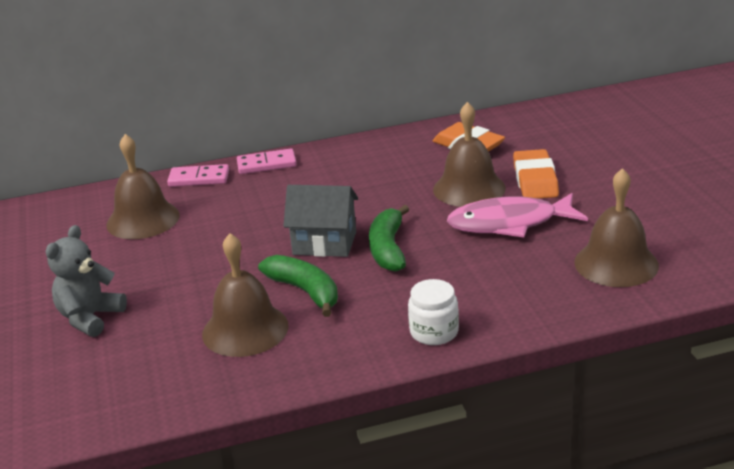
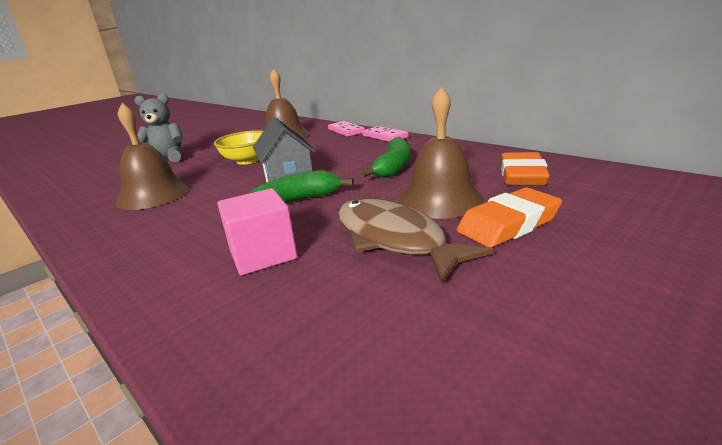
camera: 60 degrees right, 5 degrees down
green banana [258,255,338,317] -> green banana moved to [361,137,411,178]
white jar [408,279,459,345] -> none
pink fish [447,193,588,237] -> brown fish [338,198,494,283]
brown bell [574,168,659,287] -> none
none -> yellow bowl [214,130,263,165]
none -> pink cube [218,188,297,275]

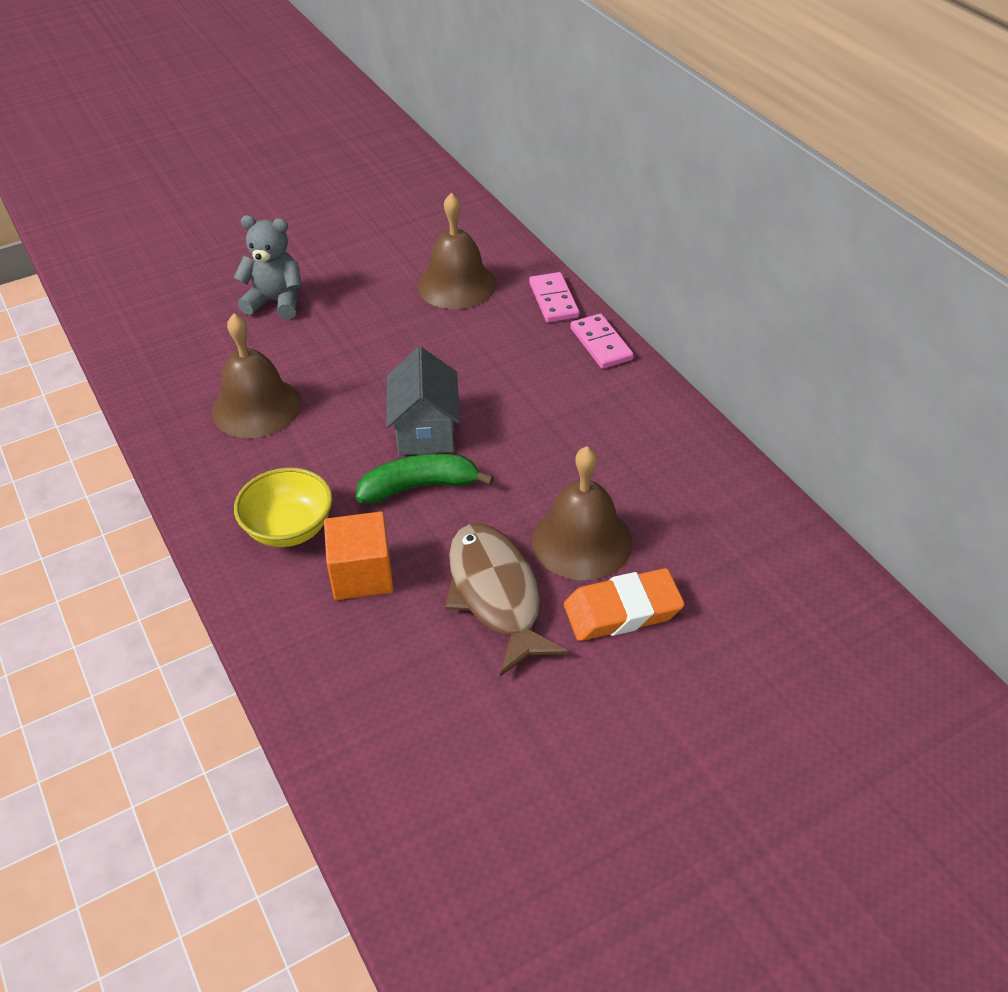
camera: 15 degrees right, 20 degrees up
yellow bowl [214,130,263,165] -> yellow bowl moved to [234,468,332,547]
pink cube [218,188,297,275] -> orange cube [324,512,394,600]
green banana [361,137,411,178] -> none
orange eraser [501,152,550,186] -> none

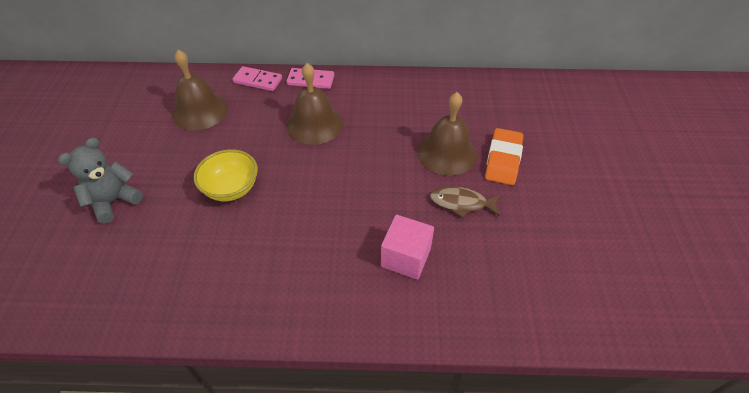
camera: 60 degrees left, 5 degrees up
brown bell [212,313,301,438] -> brown bell moved to [287,63,343,145]
yellow bowl [234,468,332,547] -> yellow bowl moved to [194,149,258,201]
orange cube [324,512,394,600] -> pink cube [381,215,434,280]
green banana [356,453,494,503] -> none
grey house [386,347,460,455] -> none
brown fish [445,523,569,677] -> brown fish [430,186,501,218], size x0.61

